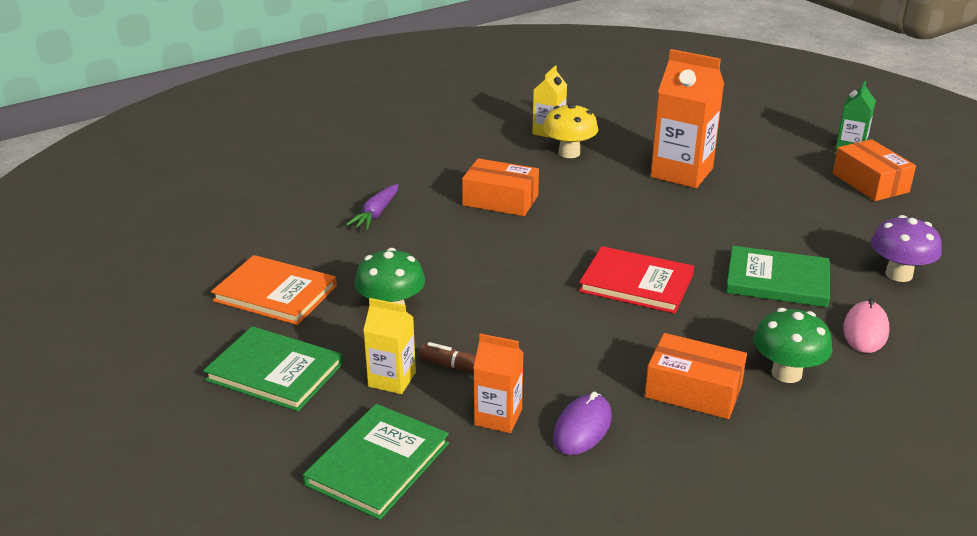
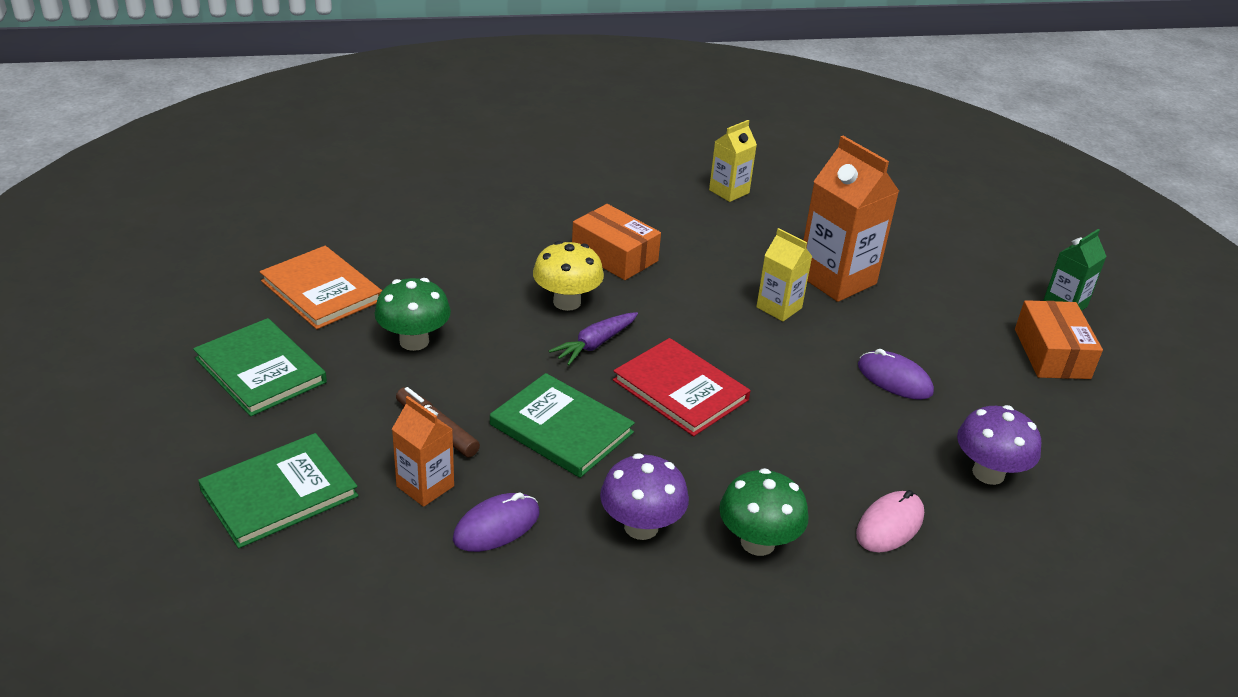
camera: 20 degrees right, 5 degrees up
purple carrot [346,184,398,230] -> purple carrot moved to [549,312,638,365]
yellow carton [363,298,416,394] -> yellow carton moved to [756,228,812,321]
yellow mushroom [543,103,598,158] -> yellow mushroom moved to [533,241,604,311]
orange box [645,333,747,419] -> purple mushroom [600,453,689,540]
green book [726,246,830,307] -> green book moved to [490,373,635,478]
none -> purple mouse [858,349,934,400]

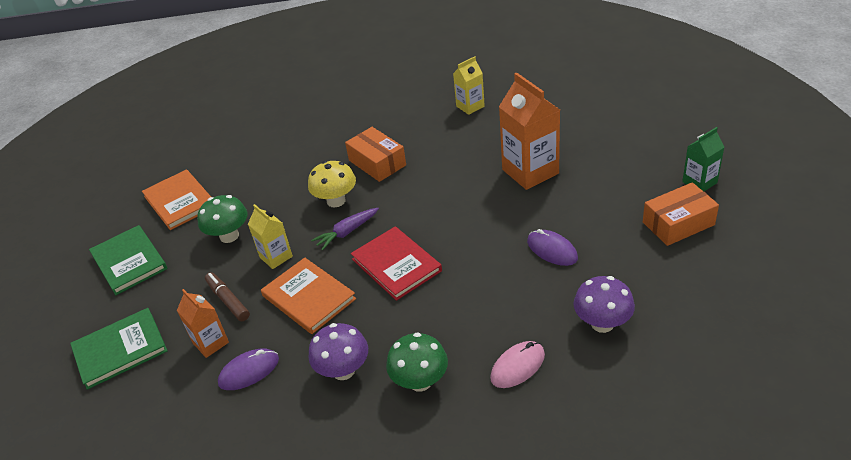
camera: 15 degrees right, 5 degrees up
green book [490,373,635,478] -> orange book [261,258,356,334]
yellow carton [756,228,812,321] -> yellow carton moved to [248,204,293,269]
orange box [1015,300,1103,379] -> orange box turned 60 degrees clockwise [643,182,719,246]

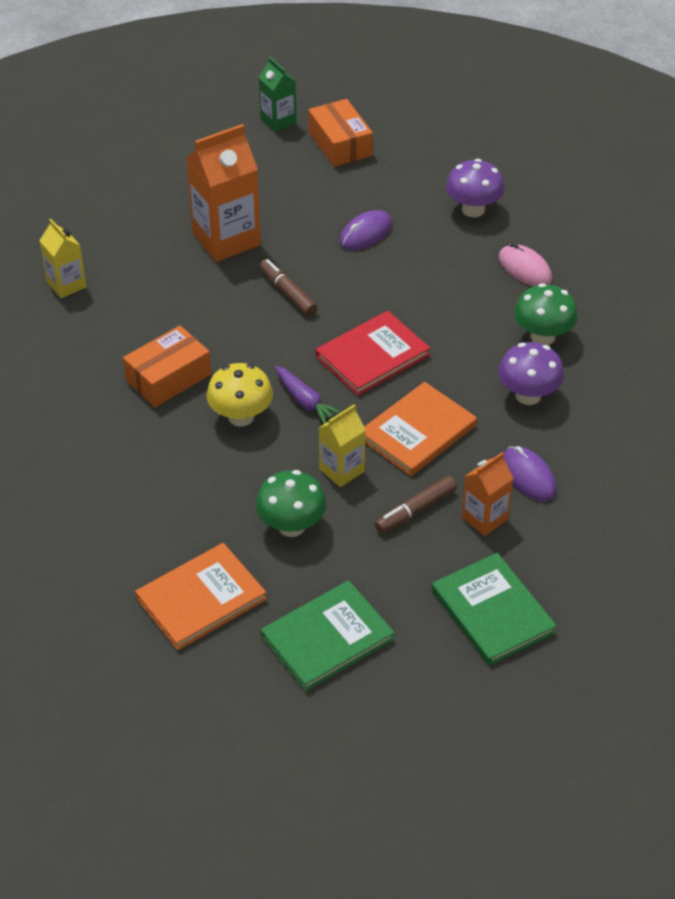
camera: 95 degrees left, 5 degrees up
none -> brown marker [259,259,318,316]

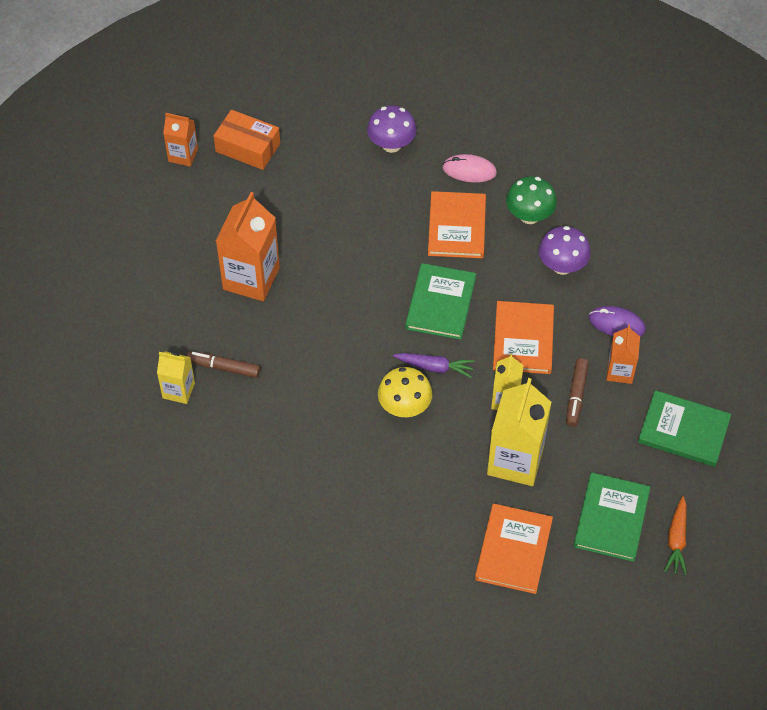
camera: 40 degrees left, 10 degrees up
orange box [123,326,211,407] -> none
green mushroom [256,470,326,537] -> yellow carton [487,378,551,486]
green carton [258,57,297,132] -> orange carton [163,113,198,167]
brown marker [259,259,318,316] -> brown marker moved to [187,351,260,378]
red book [316,311,430,396] -> green book [405,263,476,340]
purple mouse [340,210,393,250] -> none
none -> orange book [428,191,486,258]
none -> orange carrot [664,496,687,575]

